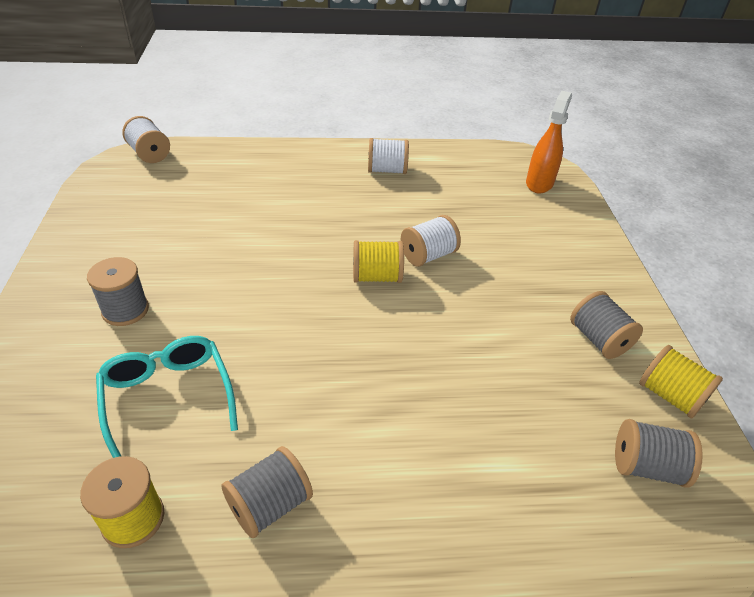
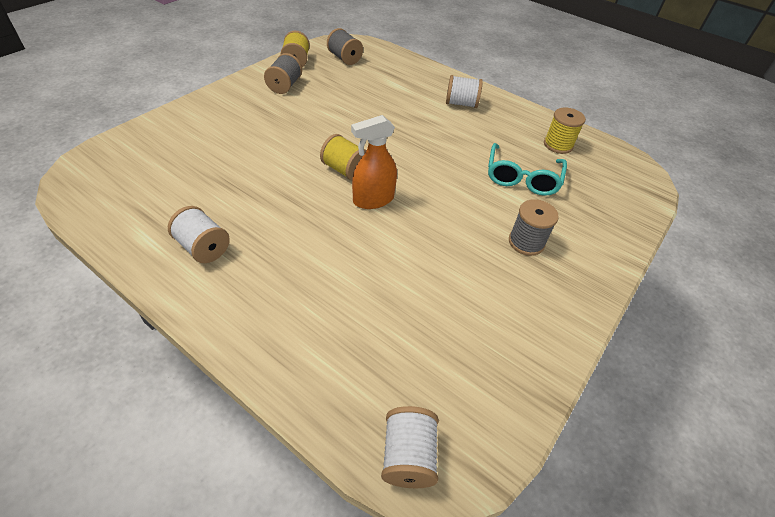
camera: 140 degrees left, 5 degrees up
grey spool [222,446,313,538] -> none
white spool [401,215,461,267] -> white spool moved to [446,75,483,108]
orange spray bottle [526,90,572,193] -> orange spray bottle moved to [351,115,397,209]

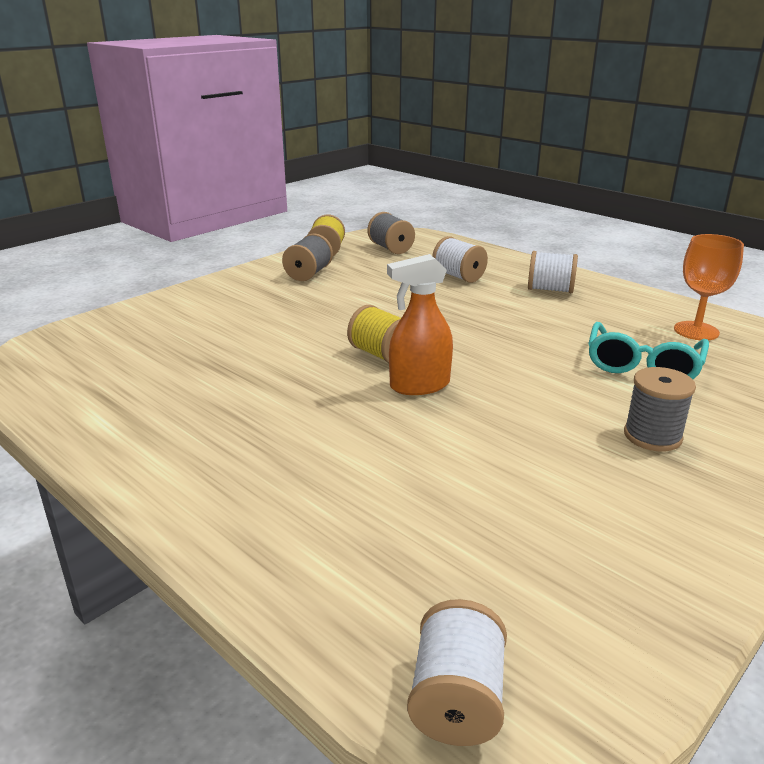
camera: 10 degrees right, 20 degrees down
white spool [168,206,230,263] -> white spool moved to [432,236,488,283]
yellow spool [544,107,586,154] -> orange goblet [674,234,744,340]

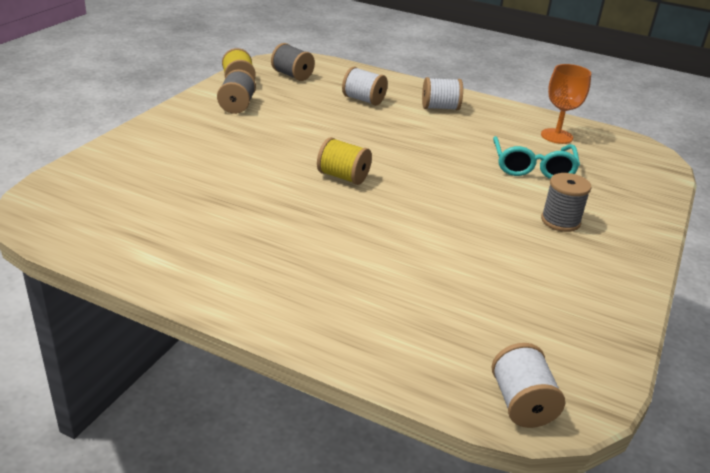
camera: 20 degrees left, 5 degrees up
orange spray bottle [387,254,453,395] -> none

